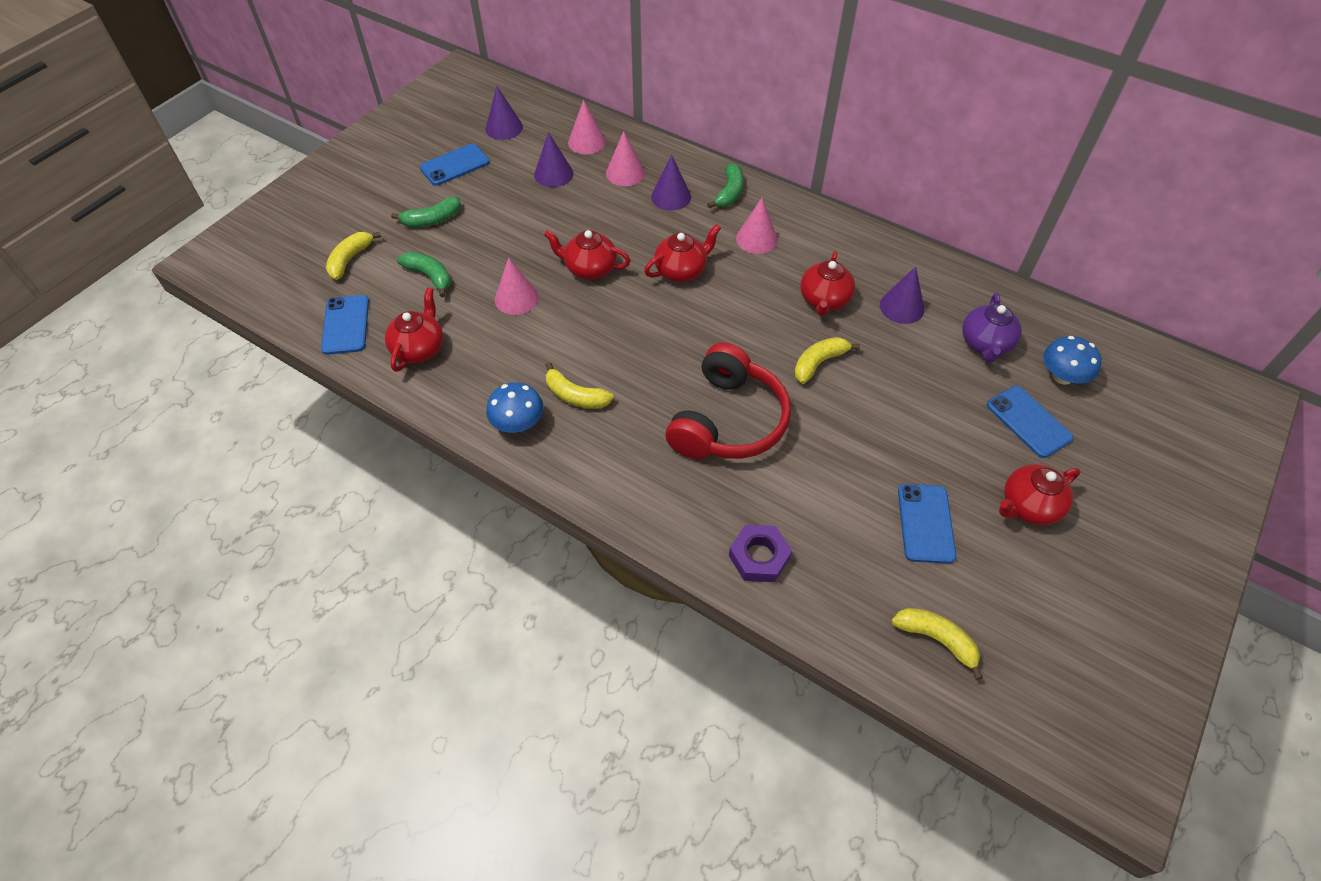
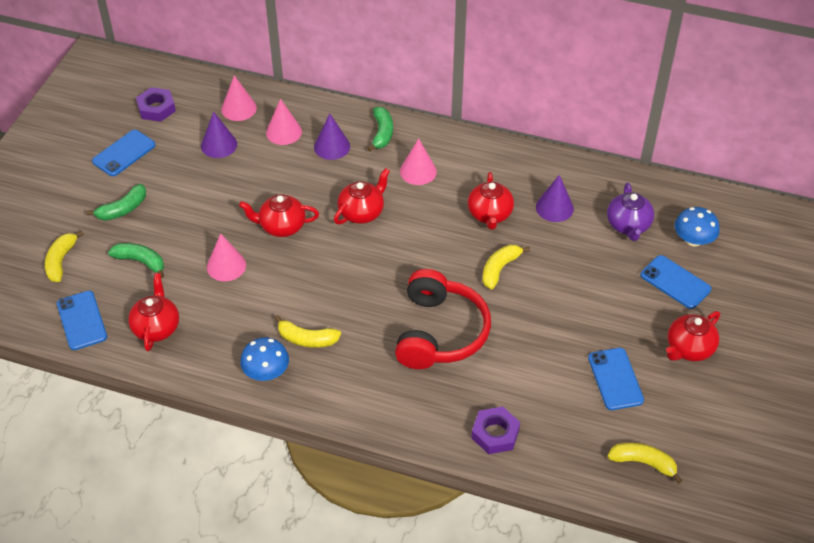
camera: 15 degrees left, 5 degrees down
purple cone [486,86,523,140] -> purple nut [136,87,176,122]

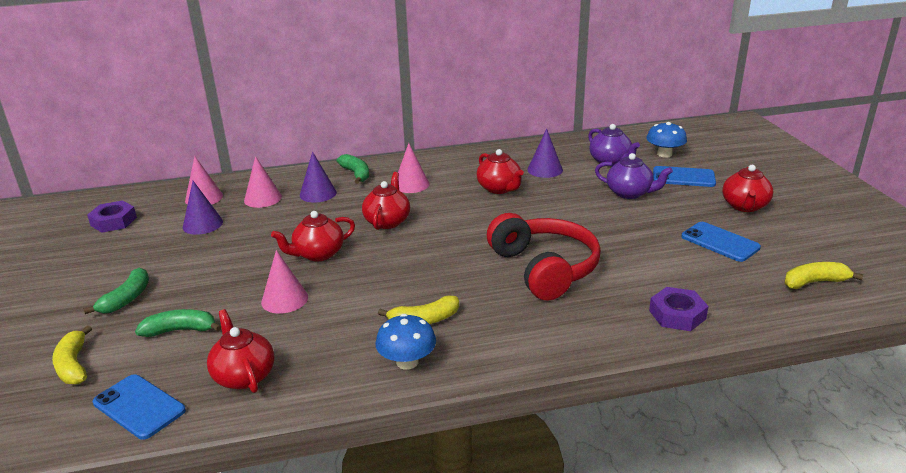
camera: 30 degrees left, 20 degrees down
blue phone [92,130,155,176] -> none
yellow banana [482,245,530,289] -> none
none -> purple teapot [595,153,673,199]

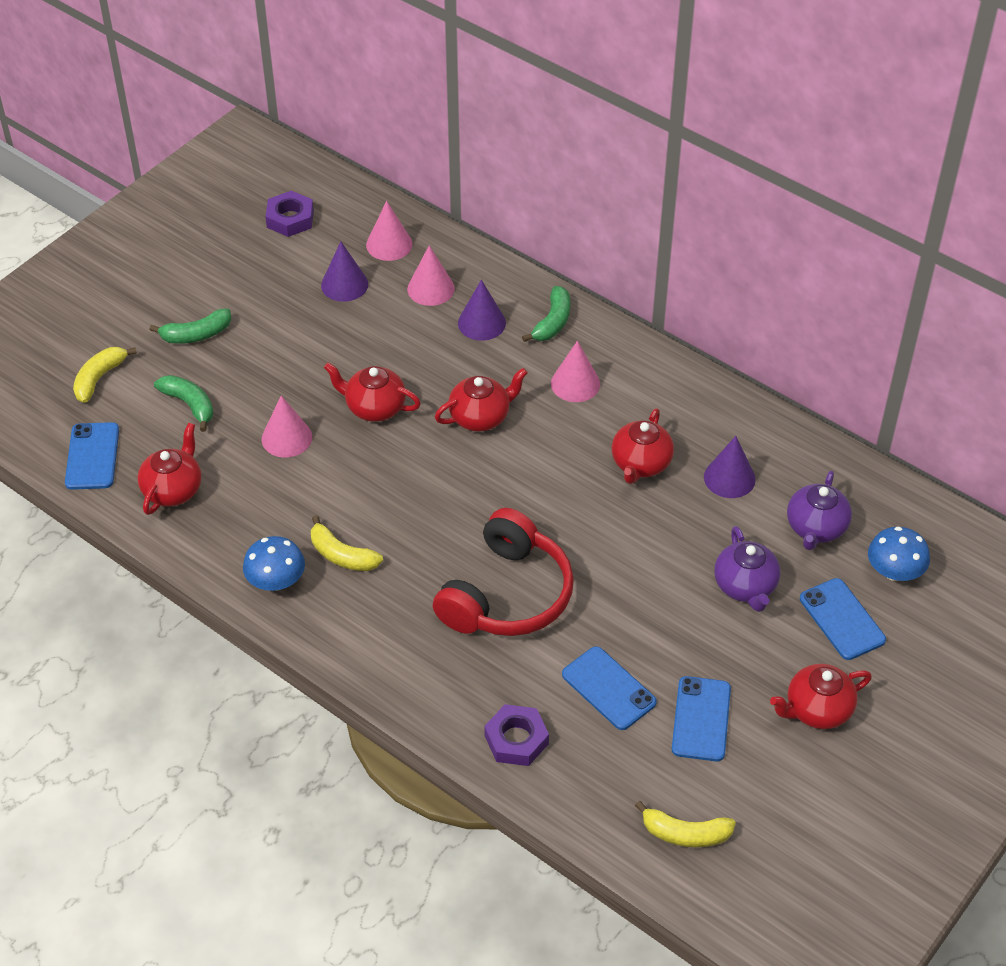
camera: 50 degrees right, 20 degrees up
yellow banana [785,262,863,289] -> yellow banana turned 150 degrees clockwise [635,801,736,847]
none -> blue phone [562,646,657,730]

